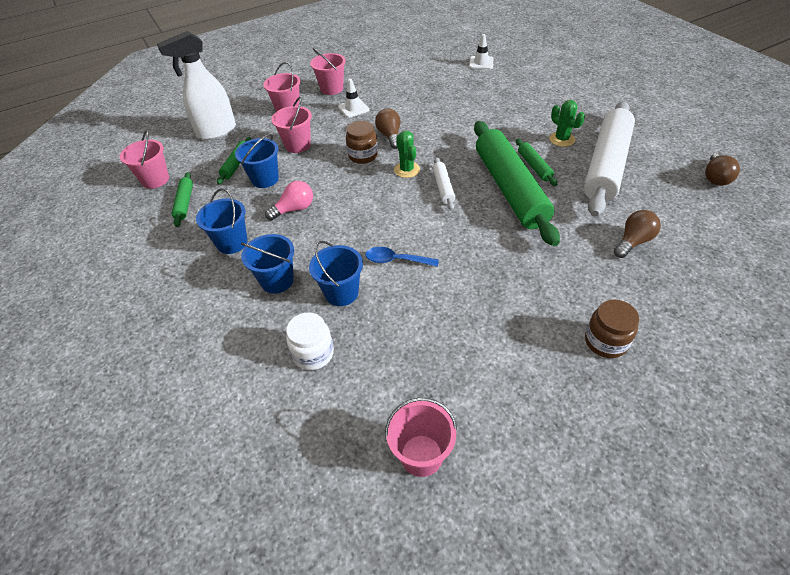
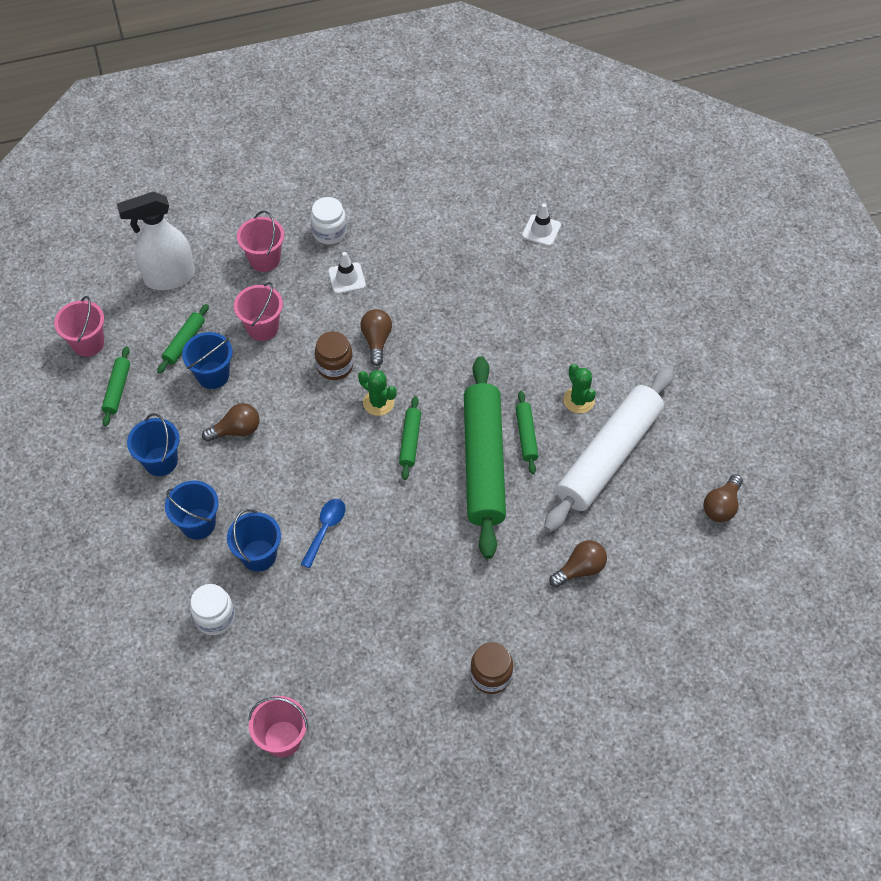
camera: 10 degrees right, 10 degrees up
pink light bulb [265,181,313,221] -> brown light bulb [202,403,259,442]
pink bucket [310,48,346,95] -> white jar [311,197,347,245]
blue spoon [366,247,439,267] -> blue spoon turned 90 degrees clockwise [301,499,345,568]
green cactus [394,131,420,178] -> green cactus turned 45 degrees counterclockwise [358,370,397,416]
white rolling pin [433,157,455,211] -> green rolling pin [399,396,421,480]

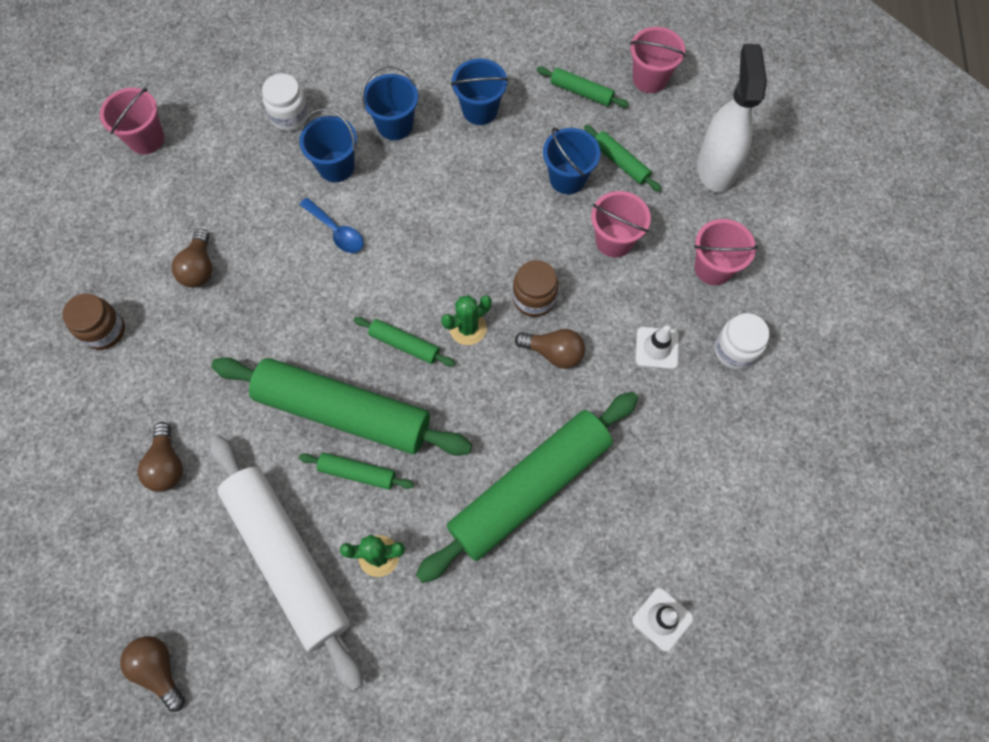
camera: 110 degrees right, 10 degrees up
brown light bulb [202,403,259,442] -> brown light bulb moved to [172,229,212,287]
none -> green rolling pin [416,392,638,583]

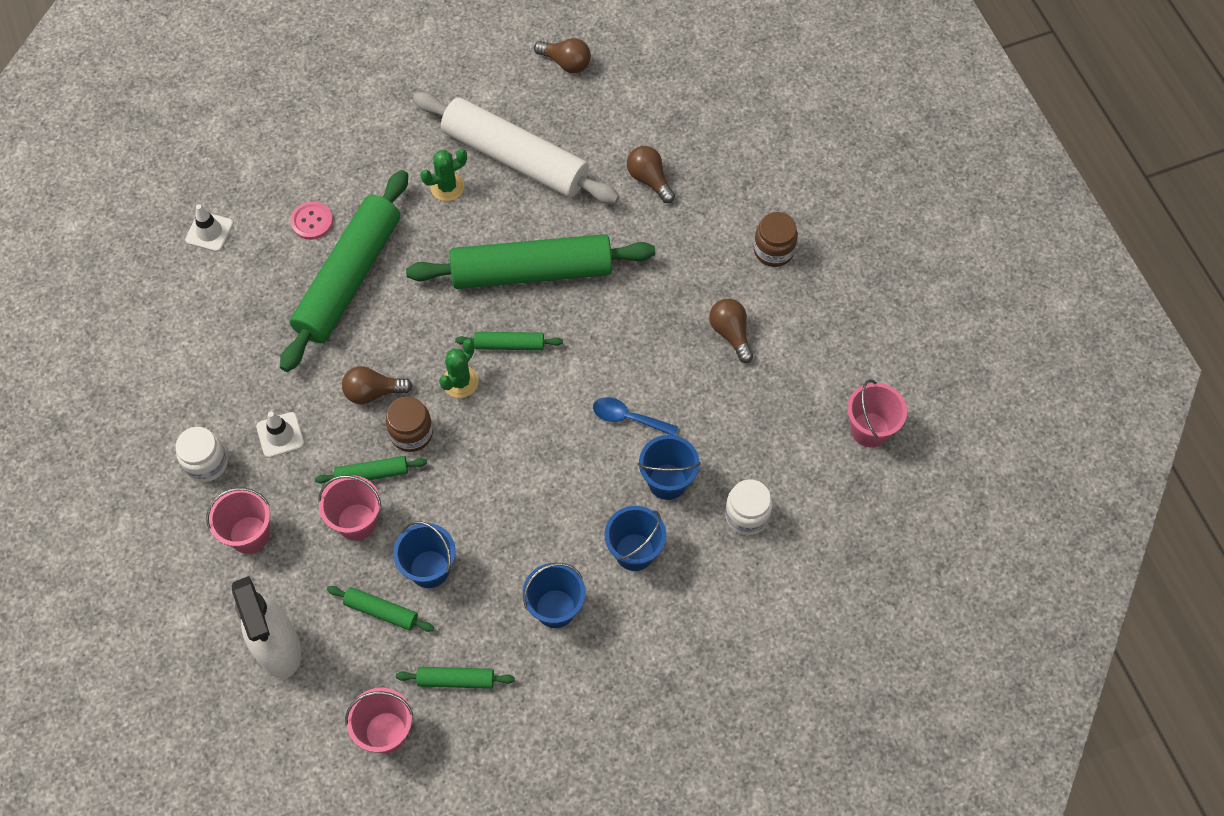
camera: 155 degrees right, 5 degrees down
green rolling pin [299,453,414,490] -> green rolling pin moved to [315,456,427,483]
none -> pink button [290,201,333,240]

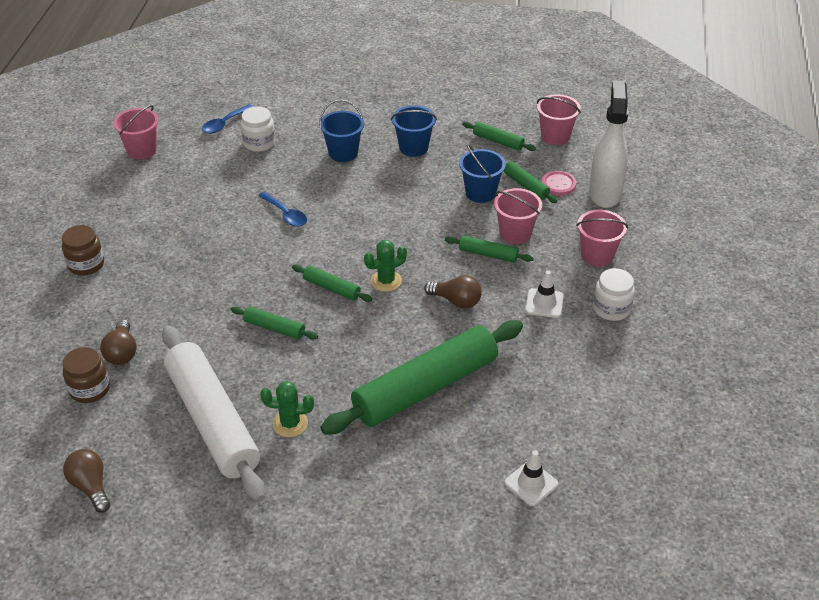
camera: 150 degrees left, 20 degrees down
pink button [290,201,333,240] -> pink button moved to [542,171,576,196]
brown jar [386,396,433,452] -> brown jar moved to [63,347,110,403]
green rolling pin [406,234,655,289] -> green rolling pin [231,306,318,340], size x0.43
blue bucket [638,435,701,500] -> none
brown light bulb [709,299,753,363] -> none
none -> blue spoon [202,104,253,134]

